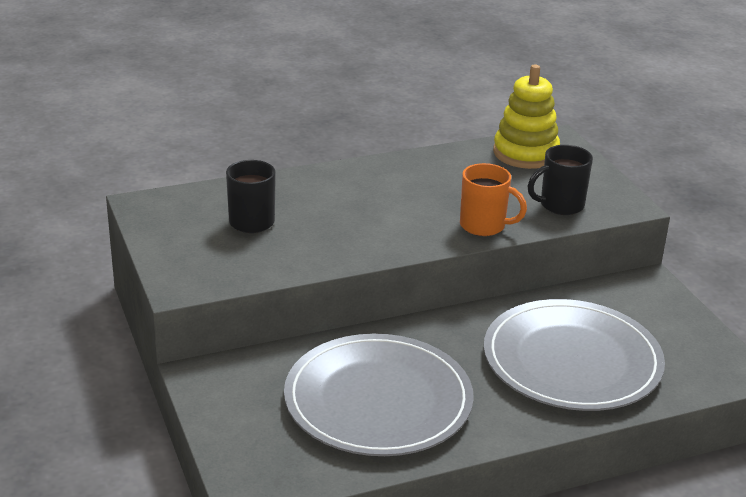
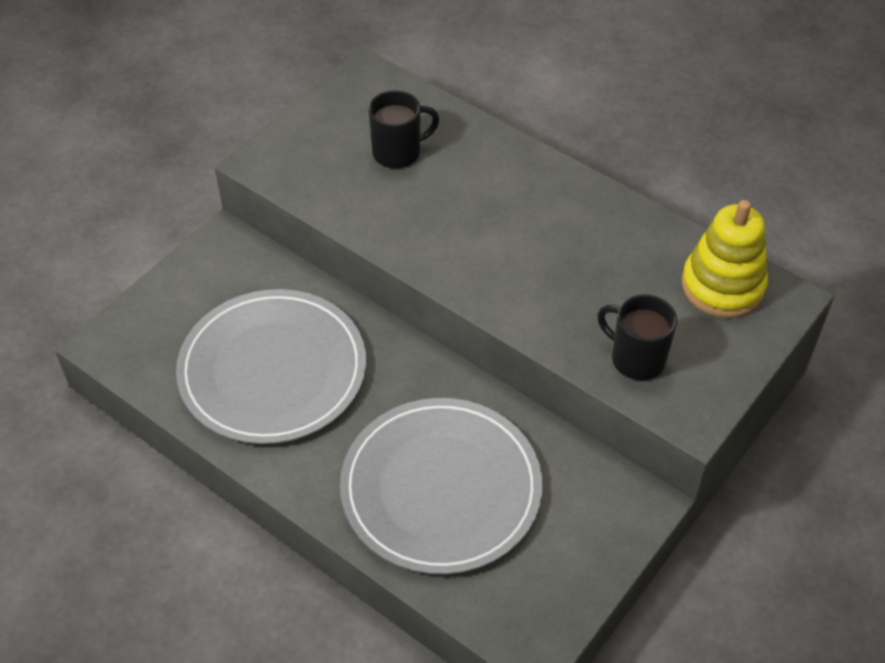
camera: 60 degrees right, 20 degrees up
orange mug [460,163,527,236] -> none

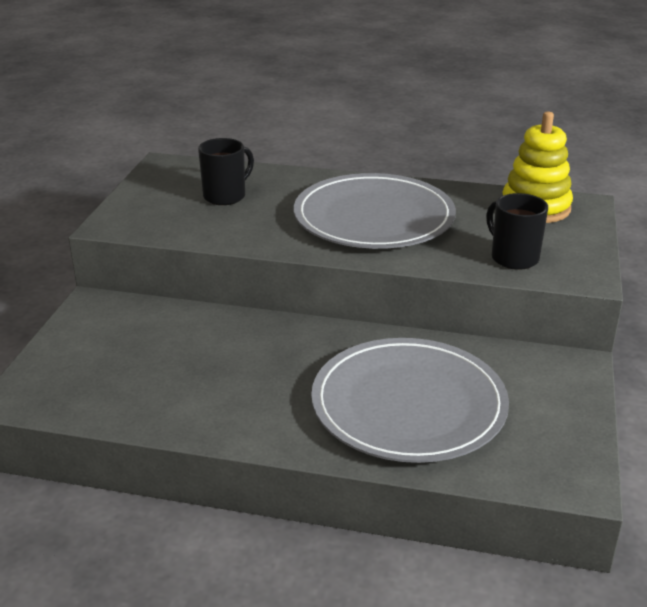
camera: 25 degrees left, 20 degrees down
grey plate [176,289,366,444] -> grey plate moved to [294,173,456,249]
black mug [597,295,677,380] -> black mug turned 45 degrees clockwise [486,193,548,270]

